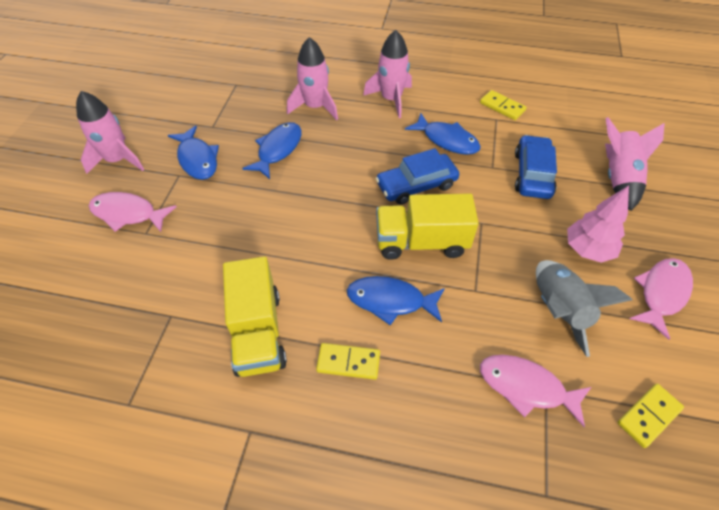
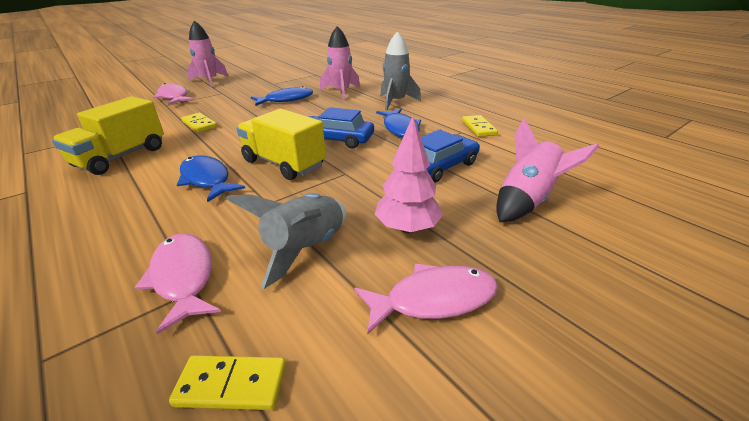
camera: 40 degrees right, 20 degrees down
blue fish [168,125,219,180] -> none
yellow domino [316,343,380,380] -> yellow domino moved to [181,113,217,133]
pink rocket [363,30,412,118] -> grey rocket [380,31,421,111]

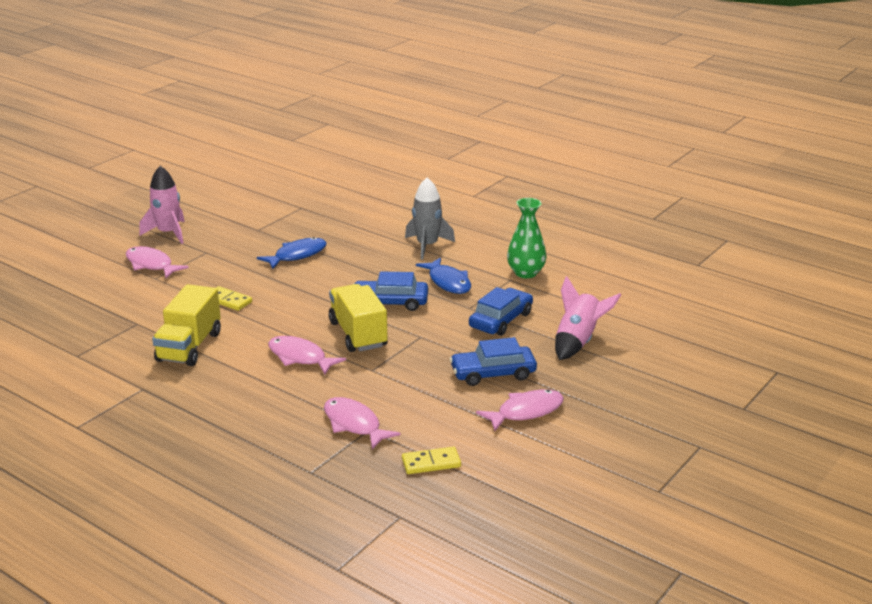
camera: 15 degrees left, 5 degrees down
blue fish [177,155,245,202] -> pink fish [268,336,346,374]
grey rocket [226,193,347,289] -> none
yellow truck [236,108,326,180] -> yellow truck turned 45 degrees clockwise [329,284,388,352]
pink rocket [320,26,360,100] -> none
pink tree [374,116,443,233] -> blue car [450,337,537,386]
yellow domino [462,115,498,137] -> green vase [507,198,547,278]

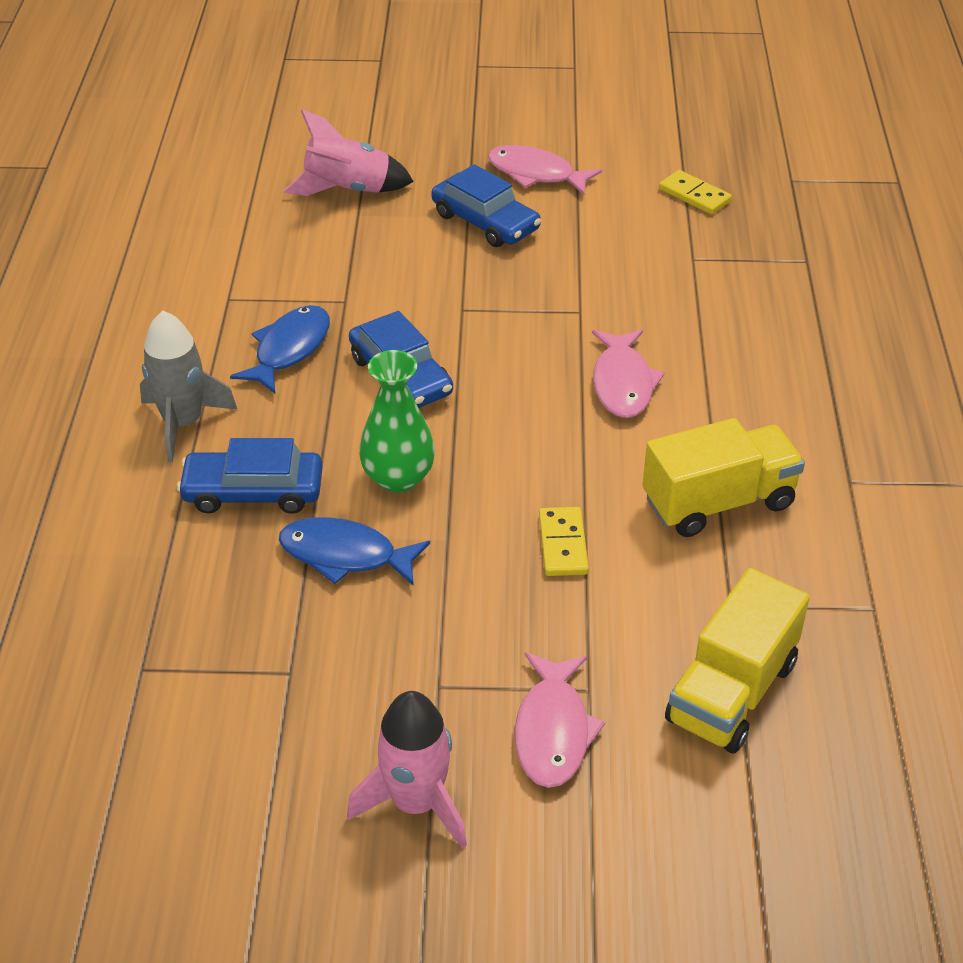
camera: 125 degrees left, 15 degrees up
pink fish [324,397,401,449] -> none
yellow truck [329,284,388,352] -> yellow truck moved to [665,568,810,754]
blue car [469,287,533,336] -> blue car moved to [177,438,323,514]
green vase [507,198,547,278] -> green vase moved to [359,350,435,493]

